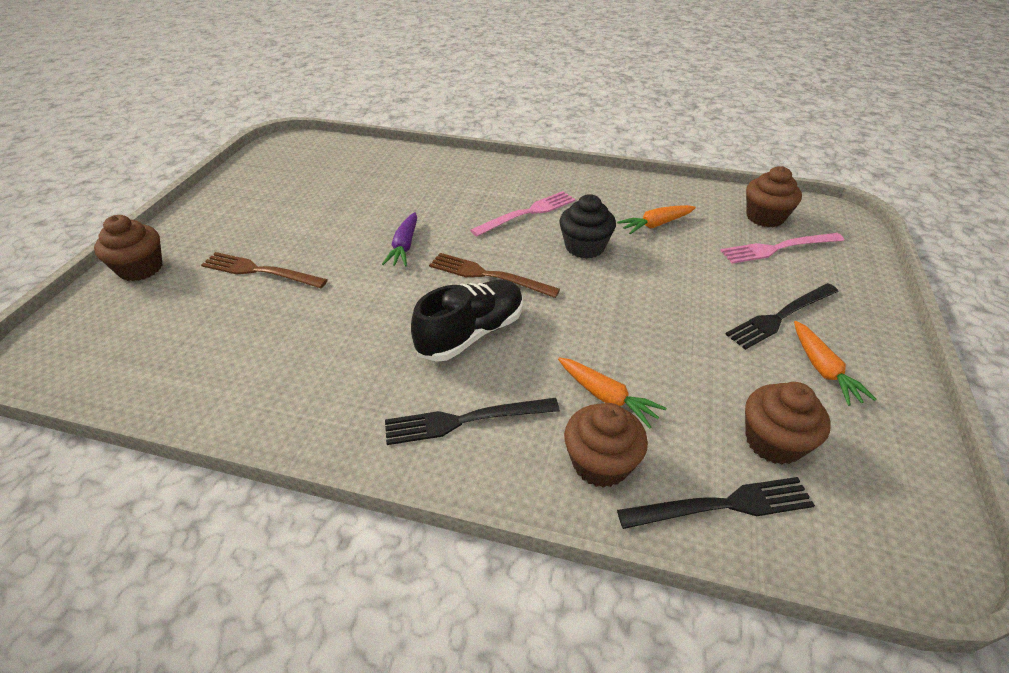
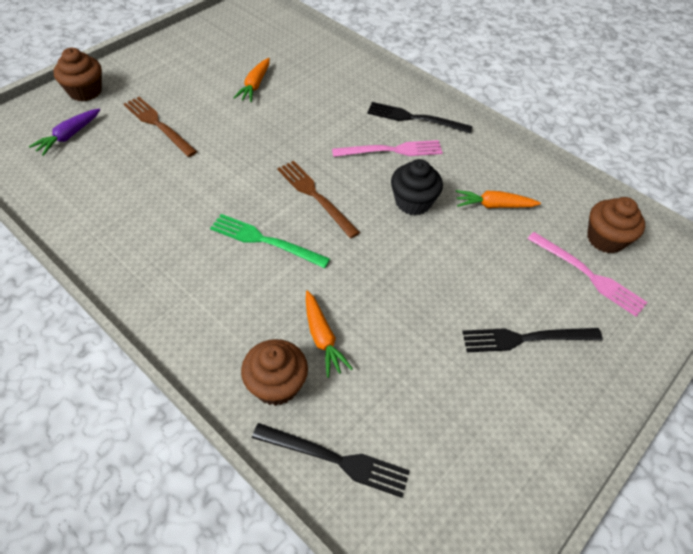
camera: 25 degrees right, 10 degrees up
purple carrot [382,212,417,266] -> purple carrot moved to [29,109,100,156]
black fork [385,398,560,445] -> black fork moved to [367,102,473,134]
black shoe [411,279,523,362] -> green fork [210,214,330,268]
pink fork [720,233,844,264] -> pink fork turned 150 degrees counterclockwise [527,232,648,316]
brown cupcake [745,382,831,465] -> none
orange carrot [794,321,876,406] -> orange carrot moved to [233,58,270,102]

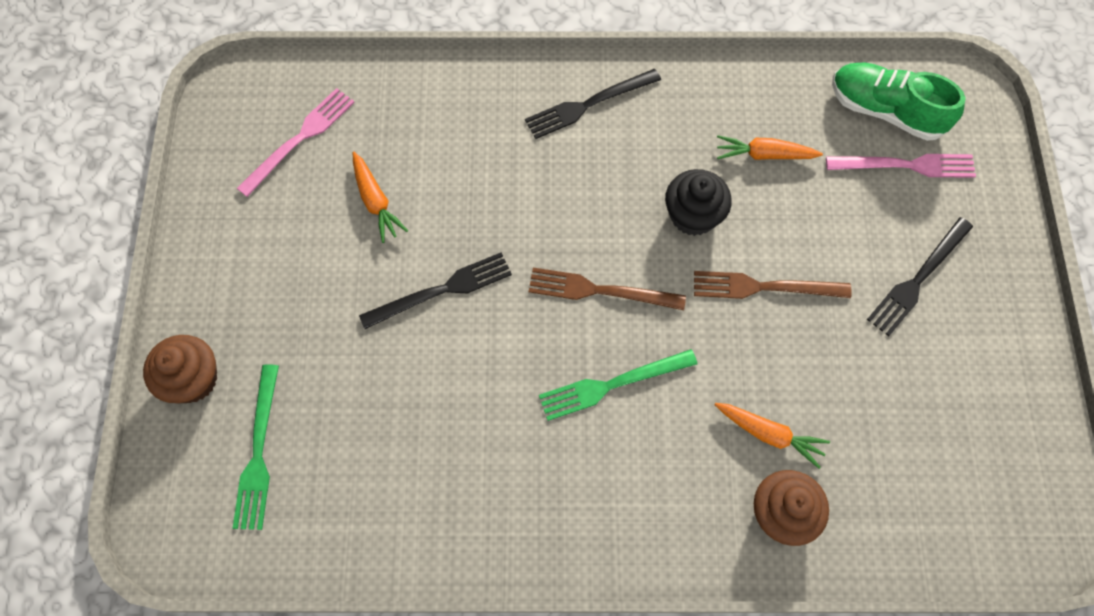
camera: 40 degrees left, 15 degrees up
purple carrot [29,109,100,156] -> green fork [232,364,279,530]
brown fork [124,97,197,157] -> brown fork moved to [694,271,852,299]
black fork [252,423,410,498] -> black fork moved to [359,252,512,329]
pink fork [332,140,443,157] -> pink fork moved to [237,88,355,197]
orange carrot [456,190,541,208] -> orange carrot turned 45 degrees clockwise [717,135,823,160]
brown cupcake [587,197,645,253] -> green shoe [832,62,966,141]

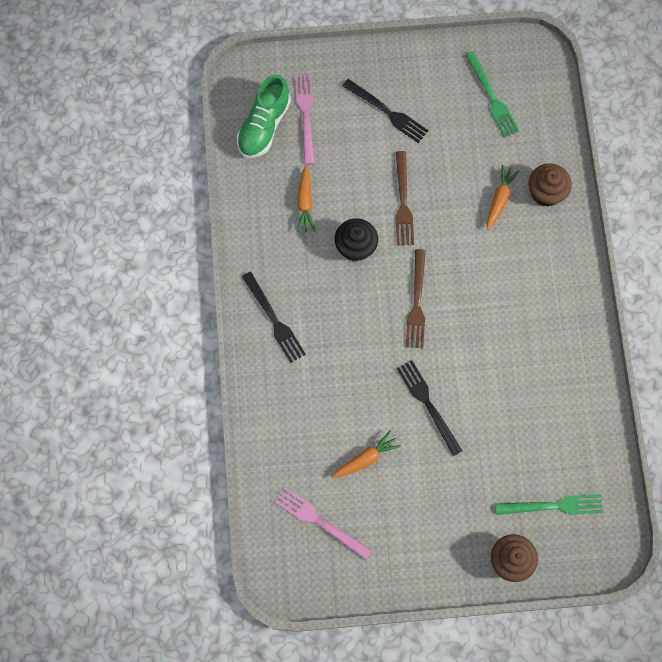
camera: 95 degrees left, 5 degrees up
green fork [539,349,698,421] -> green fork moved to [465,51,519,138]

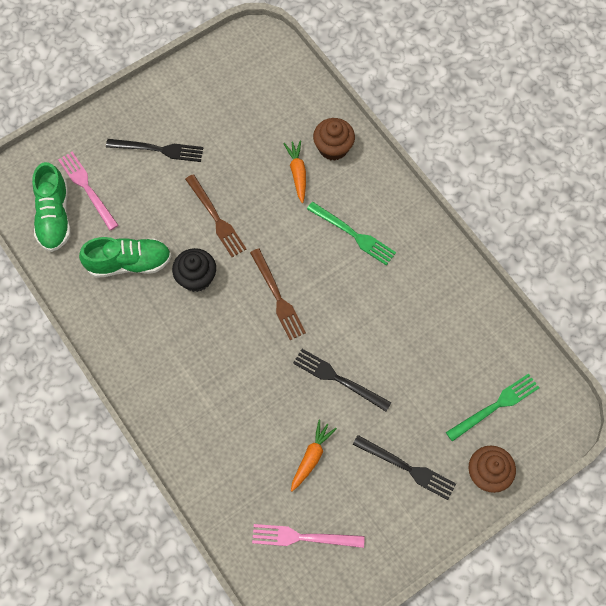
camera: 30 degrees left, 5 degrees down
black fork [242,271,306,363] -> black fork moved to [353,435,456,500]
orange carrot [297,165,315,232] -> green shoe [79,237,171,278]
green fork [465,51,519,138] -> green fork moved to [307,202,396,265]

